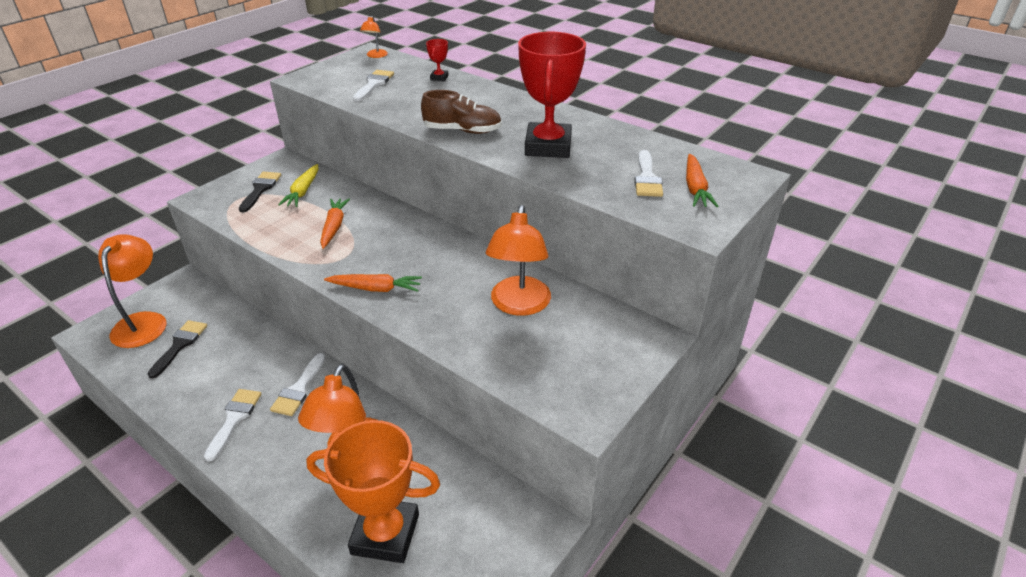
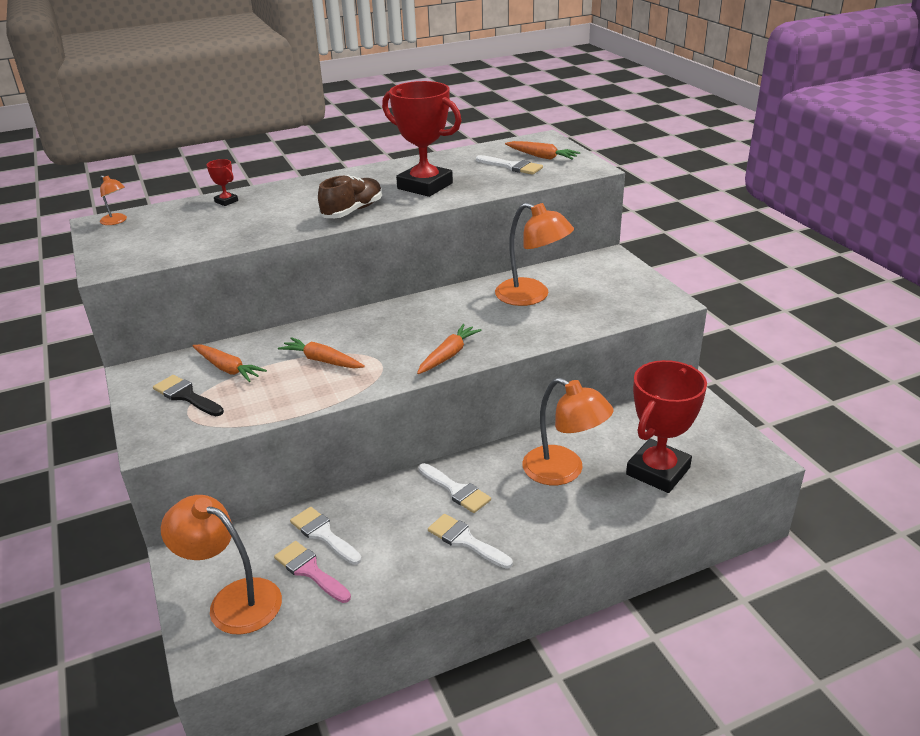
camera: 60 degrees left, 5 degrees down
black brush [148,320,207,379] -> pink brush [274,541,351,603]
yellow carrot [278,164,318,207] -> orange carrot [193,344,267,382]
orange trophy [306,420,440,563] -> red trophy [626,360,707,493]
white brush [353,70,394,102] -> white brush moved to [290,507,362,565]

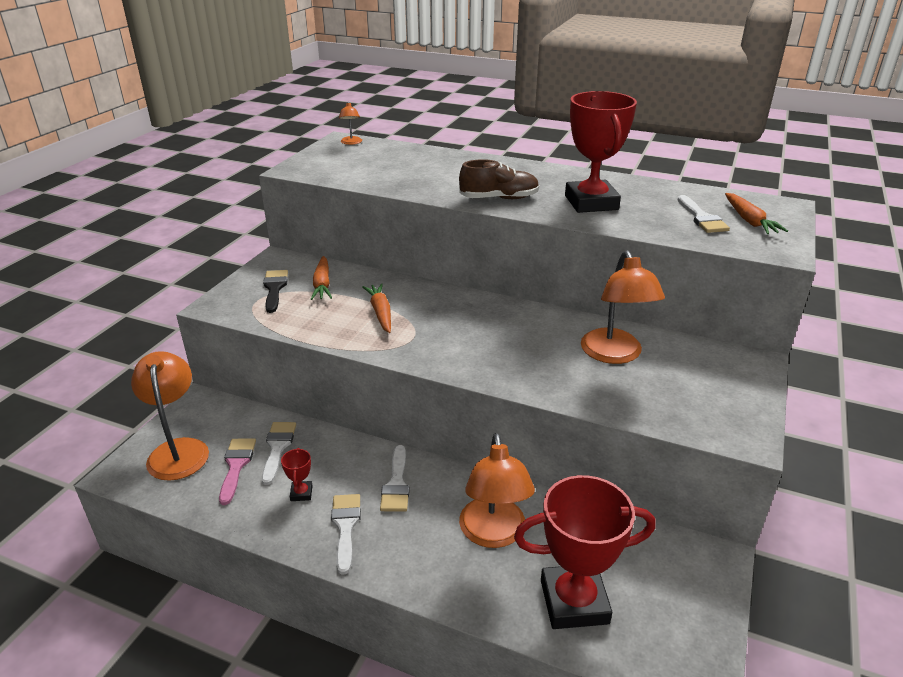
camera: 45 degrees right, 0 degrees up
red trophy [207,159,238,206] -> red trophy moved to [281,448,313,501]
orange carrot [417,324,482,374] -> none

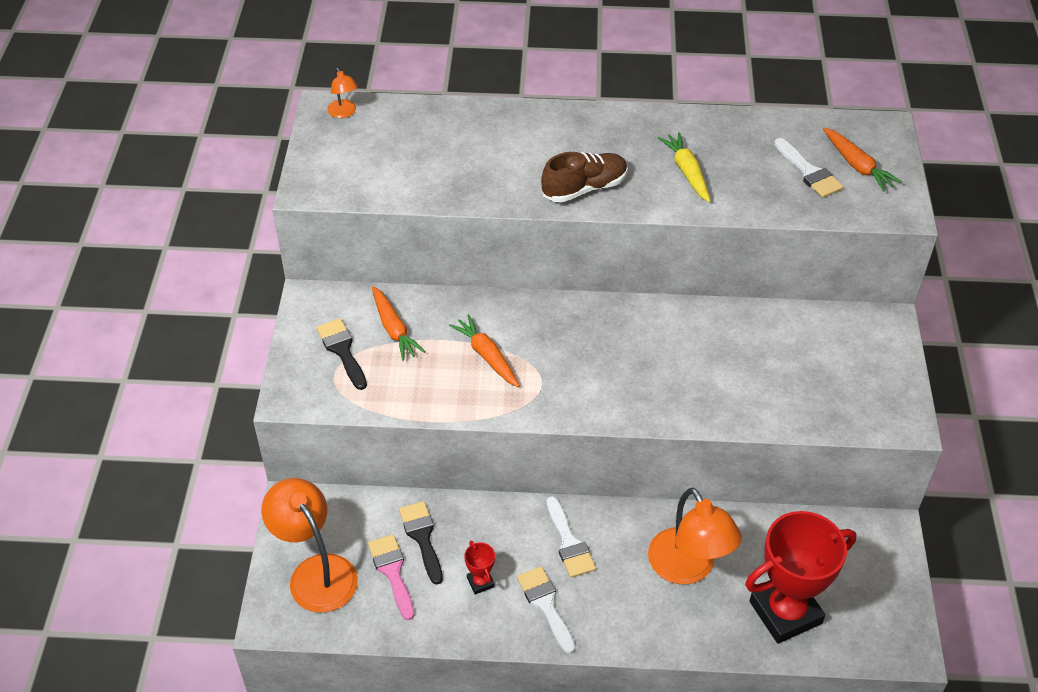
camera: 20 degrees left, 15 degrees up
white brush [262,422,296,485] -> black brush [399,501,443,585]
red trophy [565,91,637,213] -> yellow carrot [658,132,711,202]
orange lamp [581,251,665,364] -> none

